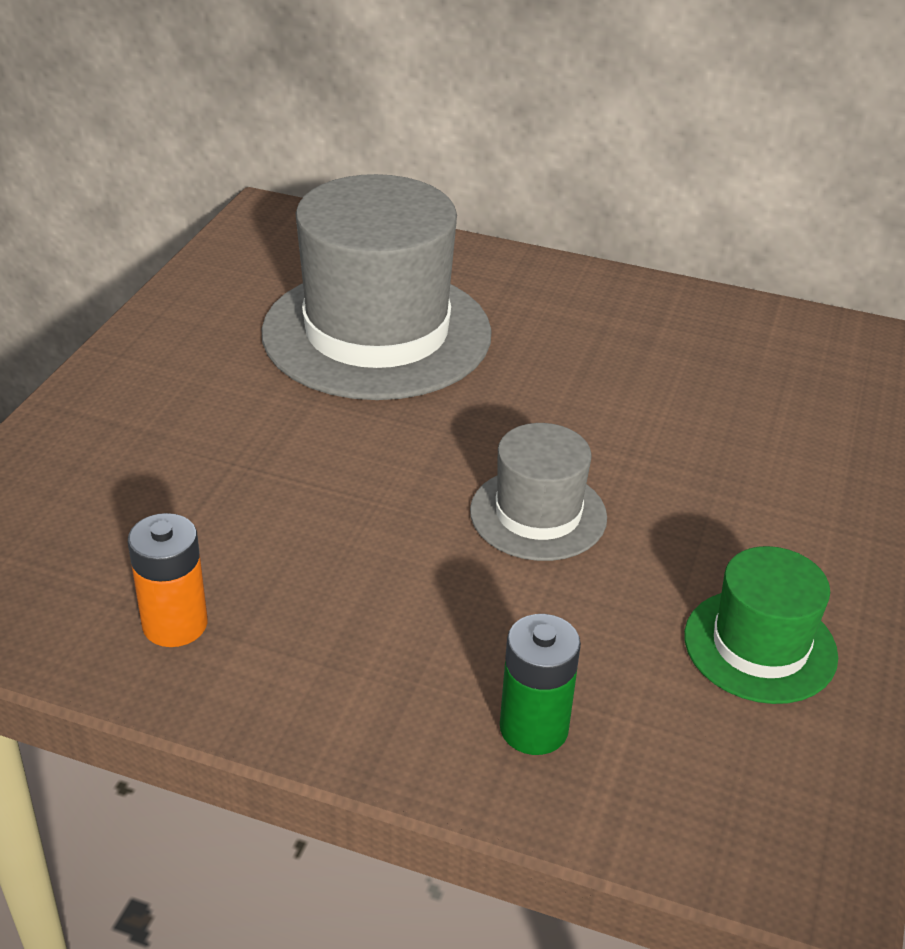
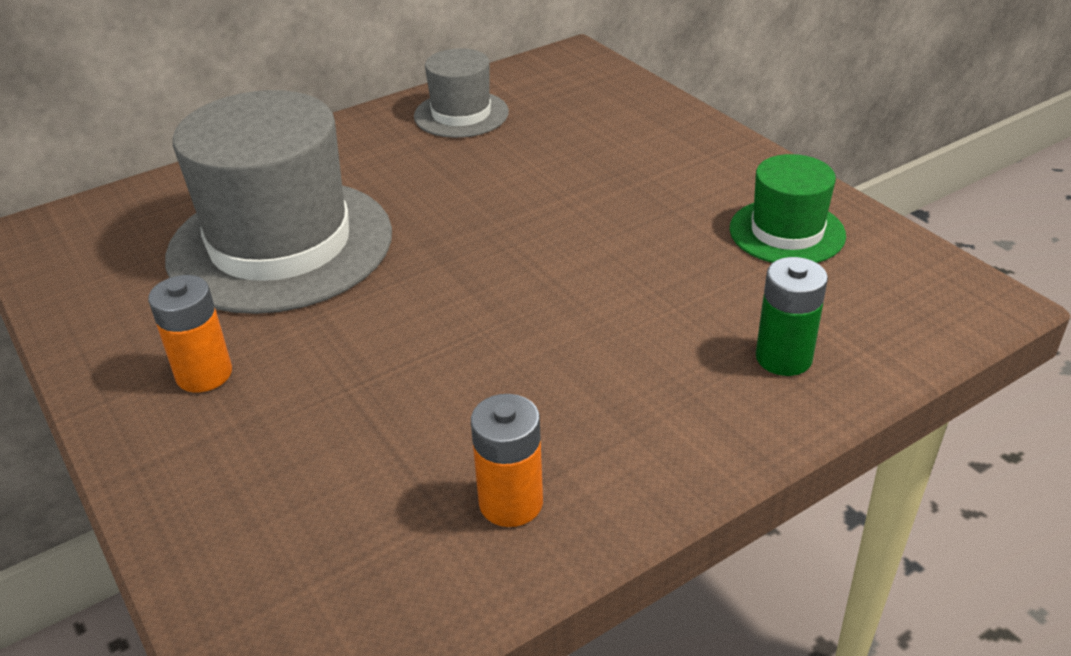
camera: 50 degrees left, 0 degrees up
grey hat [470,423,607,561] -> grey hat moved to [414,48,509,138]
none -> orange battery [148,275,232,392]

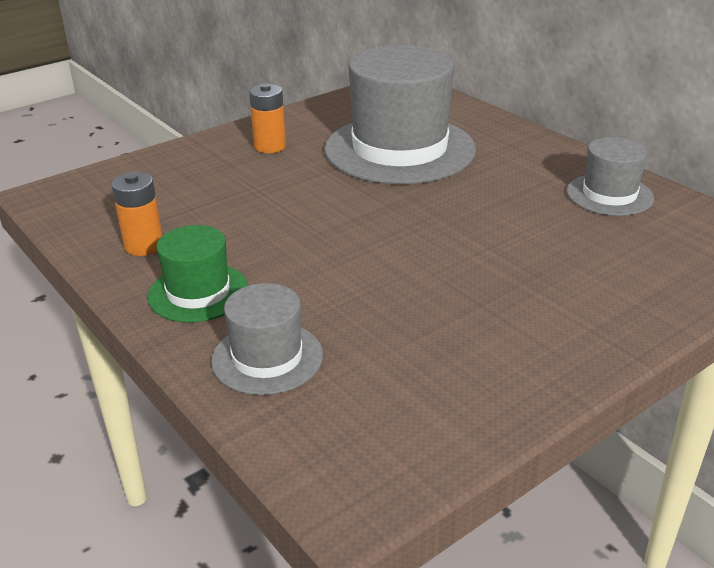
camera: 85 degrees right, 5 degrees down
green hat [730,154,846,263] -> green hat moved to [147,225,249,323]
green battery [756,257,828,376] -> grey hat [211,283,323,395]

